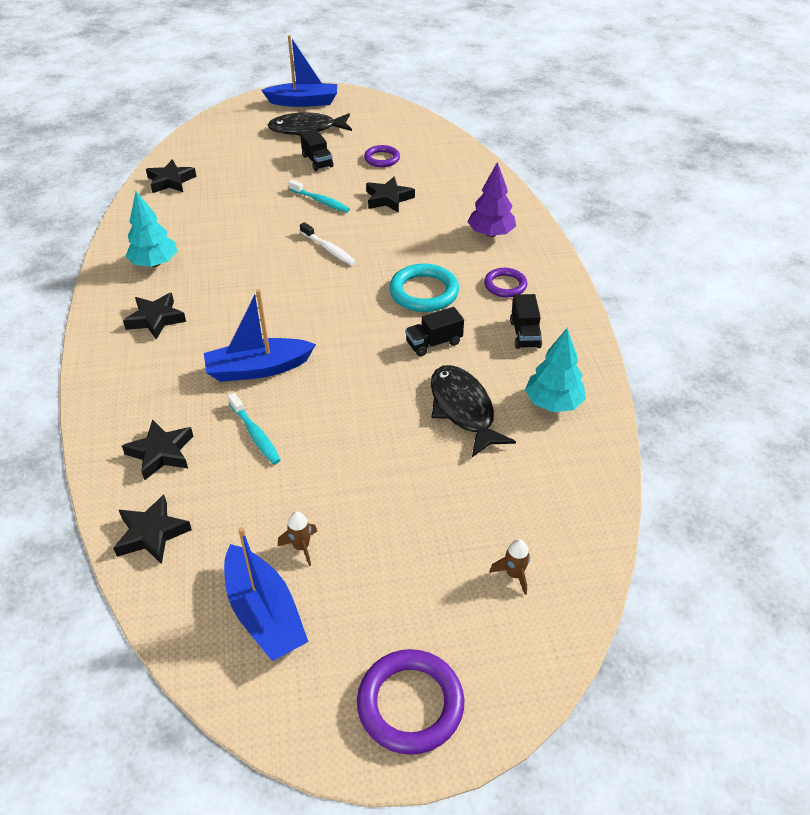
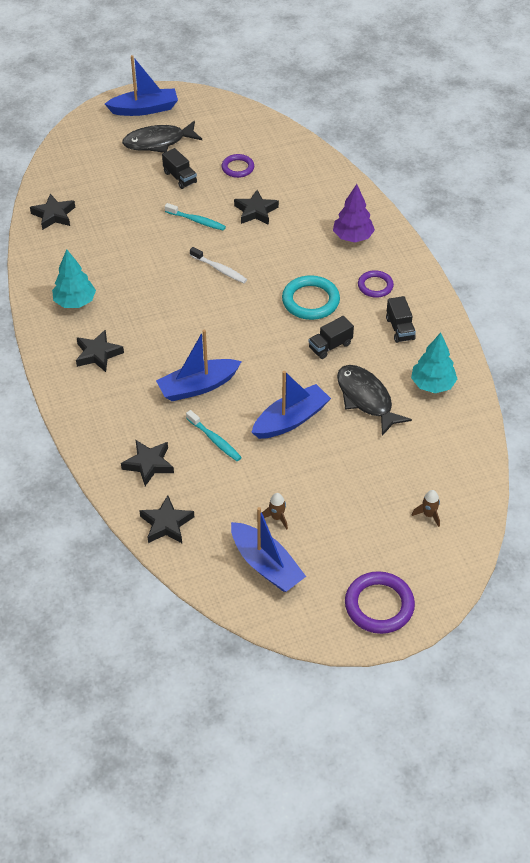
camera: 10 degrees left, 5 degrees up
none -> blue boat [251,371,331,439]

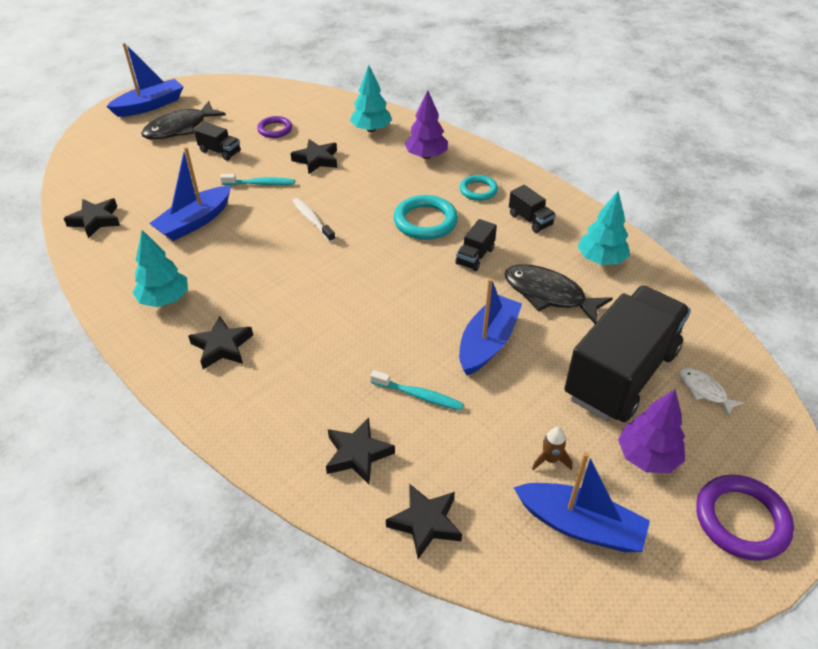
camera: 25 degrees left, 5 degrees down
blue boat [156,329,242,401] -> blue boat moved to [149,147,231,241]
white toothbrush [190,247,247,283] -> white toothbrush turned 135 degrees counterclockwise [292,198,335,242]
purple ring [358,270,394,298] -> turquoise ring [460,175,498,201]
brown rocket [412,490,440,527] -> white fish [680,368,744,417]
none -> turquoise tree [350,65,392,132]
none -> black truck [564,286,691,422]
none -> purple tree [618,389,685,473]

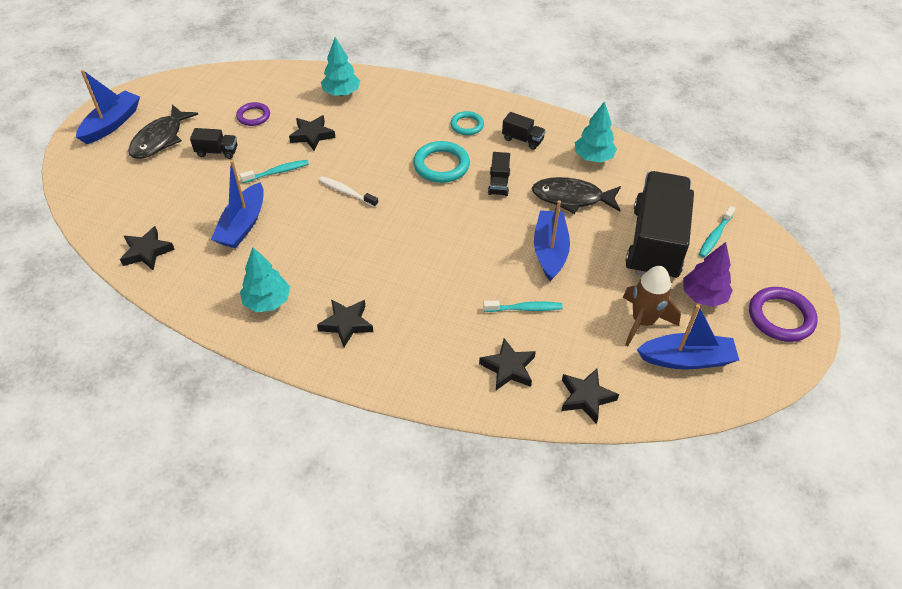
camera: 25 degrees left, 5 degrees up
purple tree [405,90,448,159] -> none
brown rocket [532,427,573,470] -> brown rocket [623,266,681,346], size x2.06
white fish [680,368,744,417] -> turquoise toothbrush [699,206,736,257]

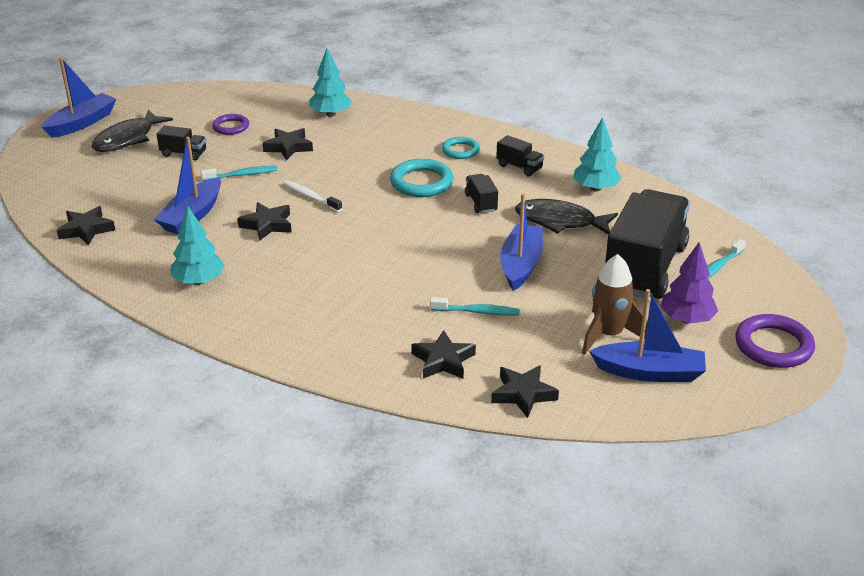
camera: 10 degrees right, 15 degrees down
black star [317,299,373,347] -> black star moved to [237,202,292,241]
black truck [488,152,510,196] -> black truck turned 150 degrees clockwise [465,174,498,213]

